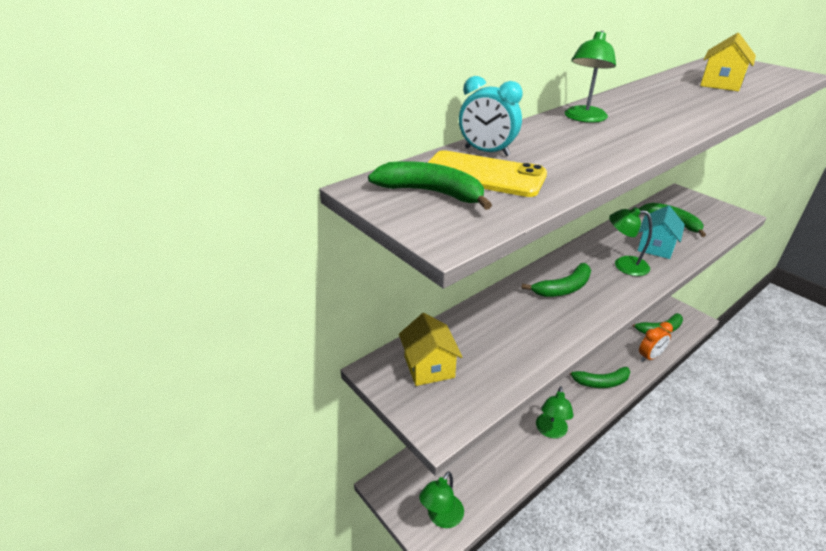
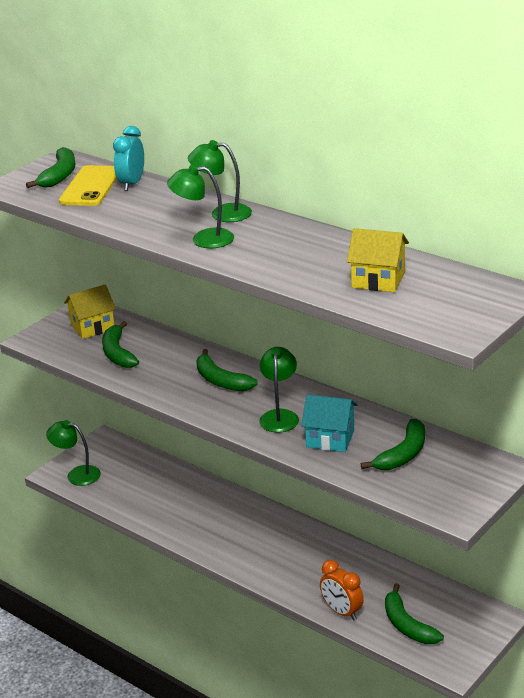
camera: 80 degrees right, 5 degrees down
green lamp [536,386,574,439] -> green lamp moved to [167,164,234,248]
green banana [570,367,630,388] -> green banana moved to [102,321,139,368]

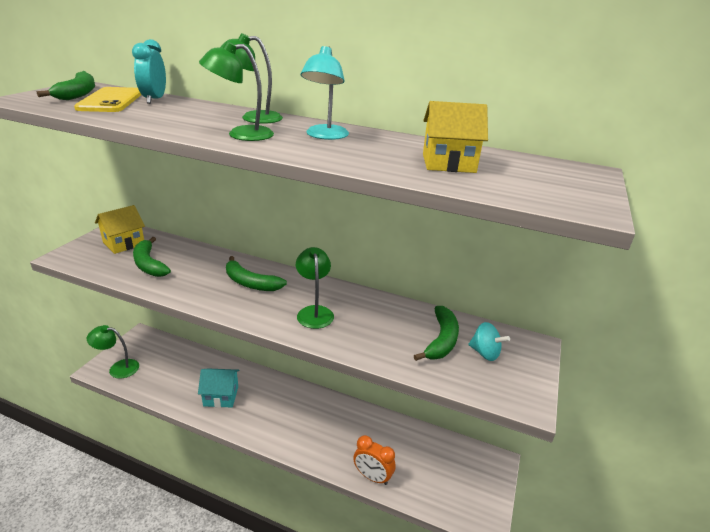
camera: 20 degrees left, 0 degrees up
turquoise house [301,395,357,452] -> turquoise house moved to [198,368,240,408]
green banana [385,583,444,644] -> none
none -> turquoise lamp [300,46,349,140]
none -> turquoise spinning top [468,322,510,361]

